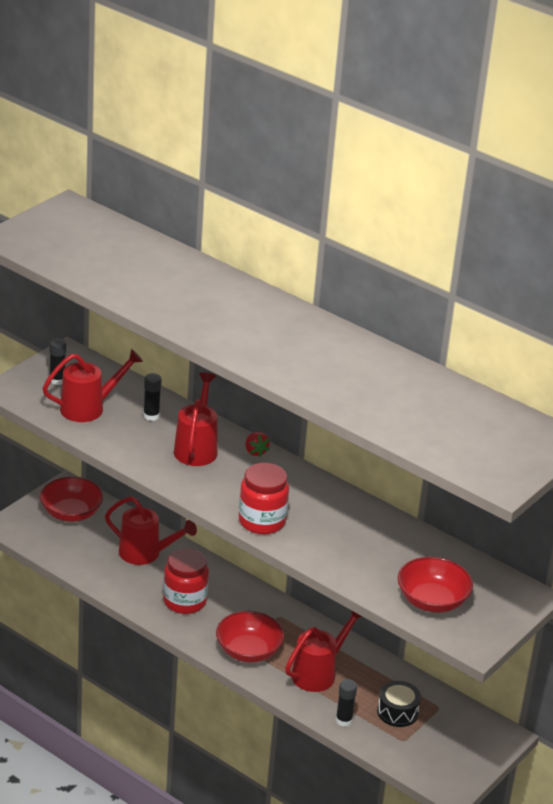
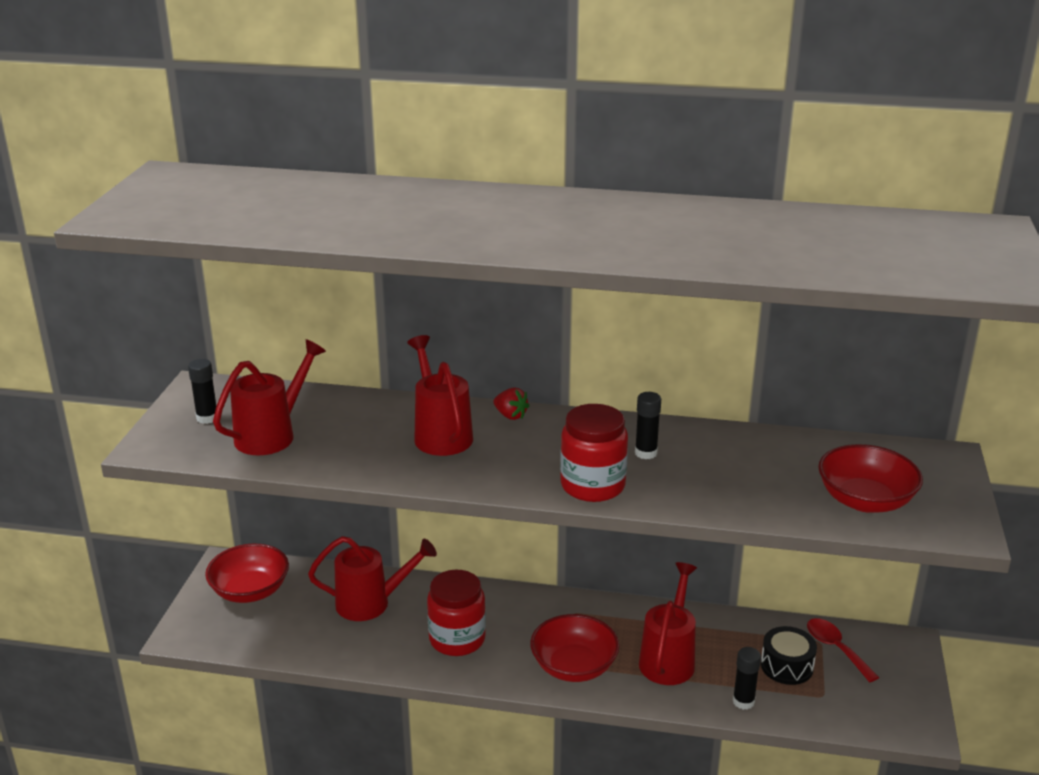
camera: 25 degrees left, 5 degrees down
black glue stick [143,373,162,421] -> black glue stick moved to [635,392,661,459]
none -> red spoon [807,618,879,682]

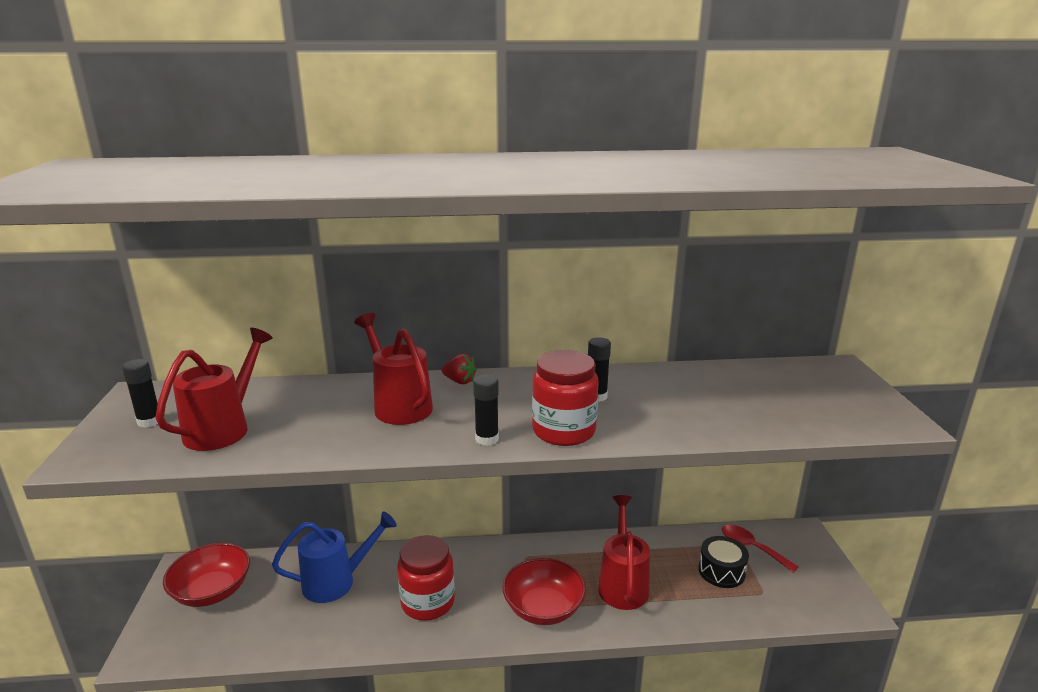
camera: 15 degrees left, 5 degrees down
red watering can [308,536,437,621] -> blue watering can [272,511,397,603]
black glue stick [733,647,761,710] -> black glue stick moved to [473,374,499,446]
red bowl [818,444,923,513] -> none

